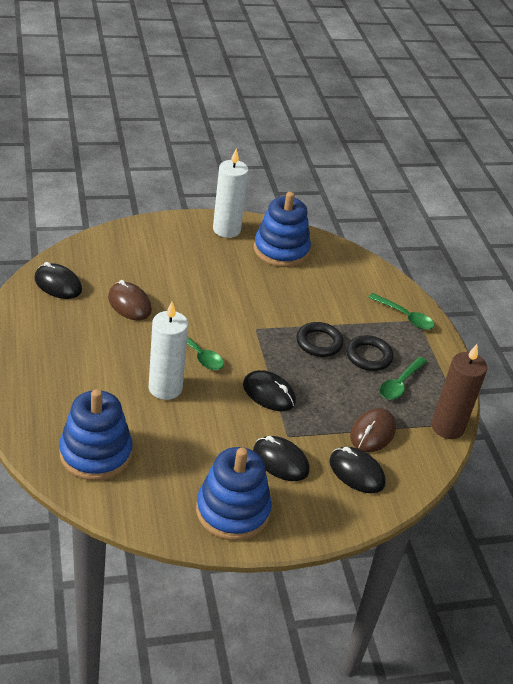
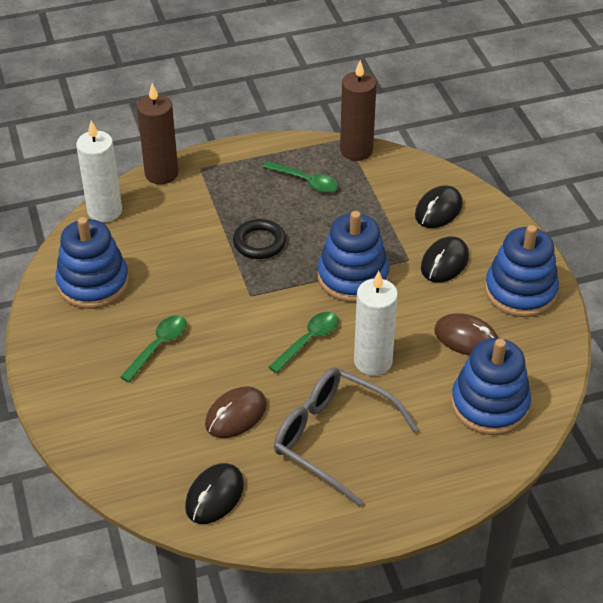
camera: 90 degrees left, 5 degrees up
white candle [213,148,249,238] -> white candle moved to [76,120,122,223]
black mouse [243,370,296,411] -> blue stacking toy [318,211,389,302]
black ring [346,335,393,371] -> none
brown mouse [350,408,396,452] -> brown mouse moved to [434,313,498,356]
green spoon [368,293,435,330] -> green spoon moved to [120,315,186,382]
none -> brown candle [137,83,178,184]
none -> grey glasses [274,368,418,507]

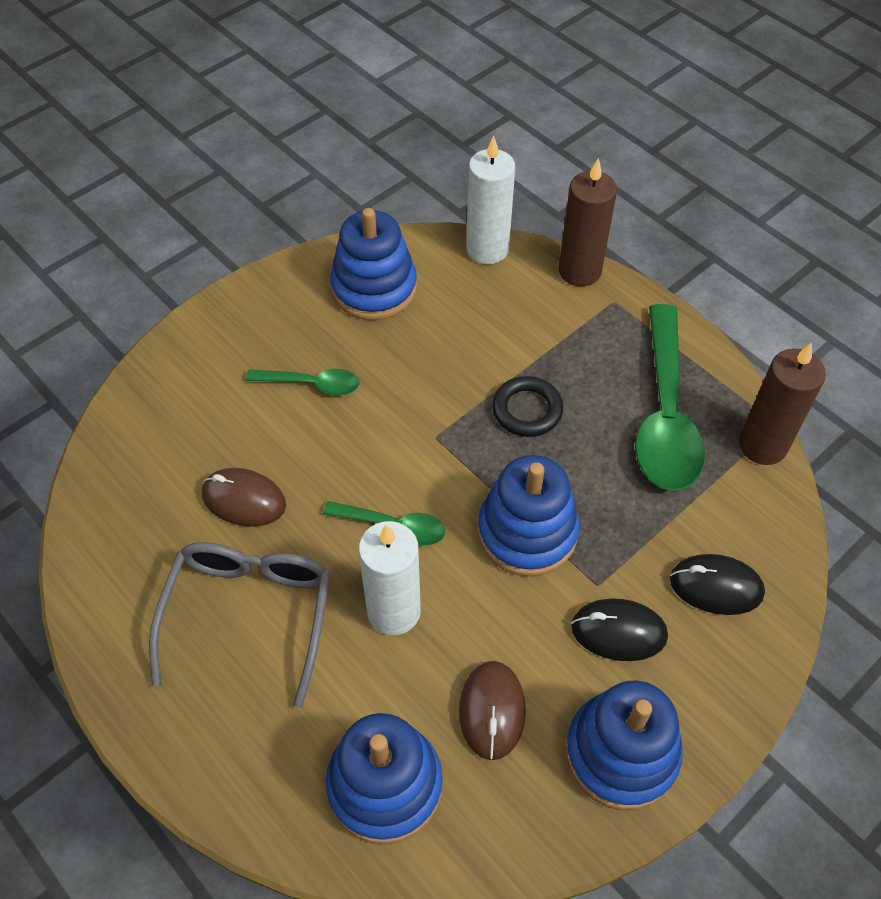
camera: 65 degrees right, 10 degrees up
black mouse [185,463,244,524] -> none
green spoon [263,161,338,193] -> green spoon [635,304,705,491], size x2.01

